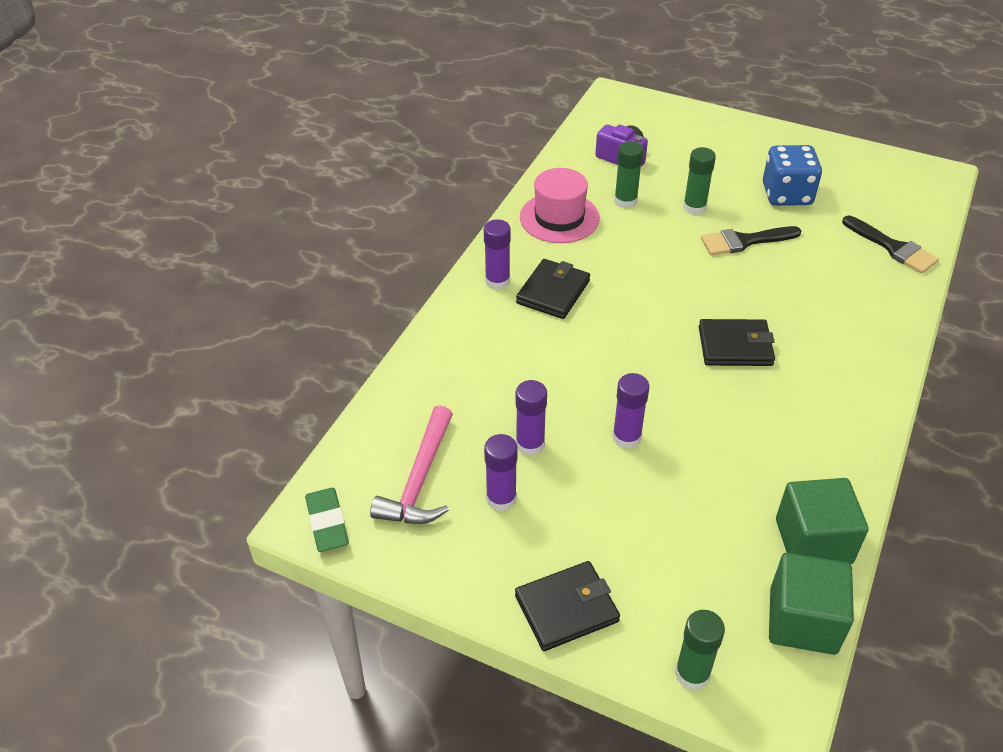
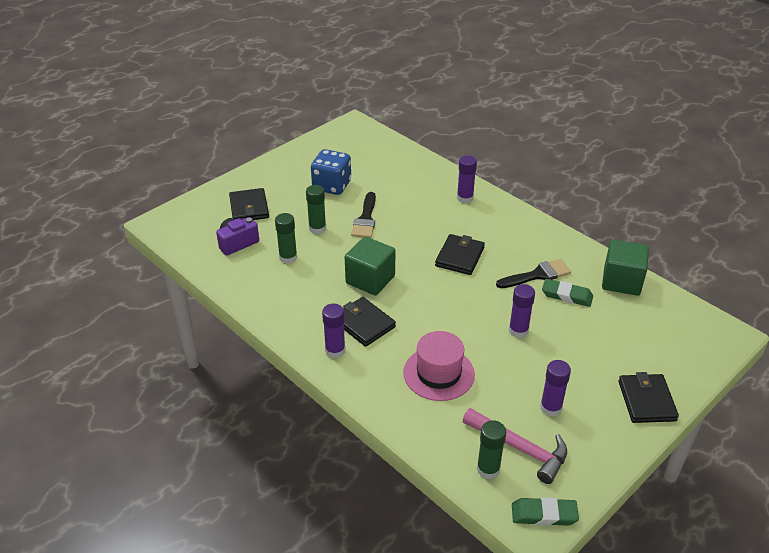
camera: 70 degrees left, 5 degrees down
purple glue stick [516,380,547,456] -> purple glue stick moved to [457,156,477,203]
pink hat [520,168,600,243] -> pink hat moved to [403,331,475,401]
green glue stick [675,610,725,690] -> green glue stick moved to [477,420,506,479]
green cube [769,553,854,655] -> green cube moved to [345,236,395,296]
black brush [842,216,939,273] -> black brush moved to [496,259,571,288]
none -> black wallet [229,188,269,220]
none -> green eraser [542,279,593,307]

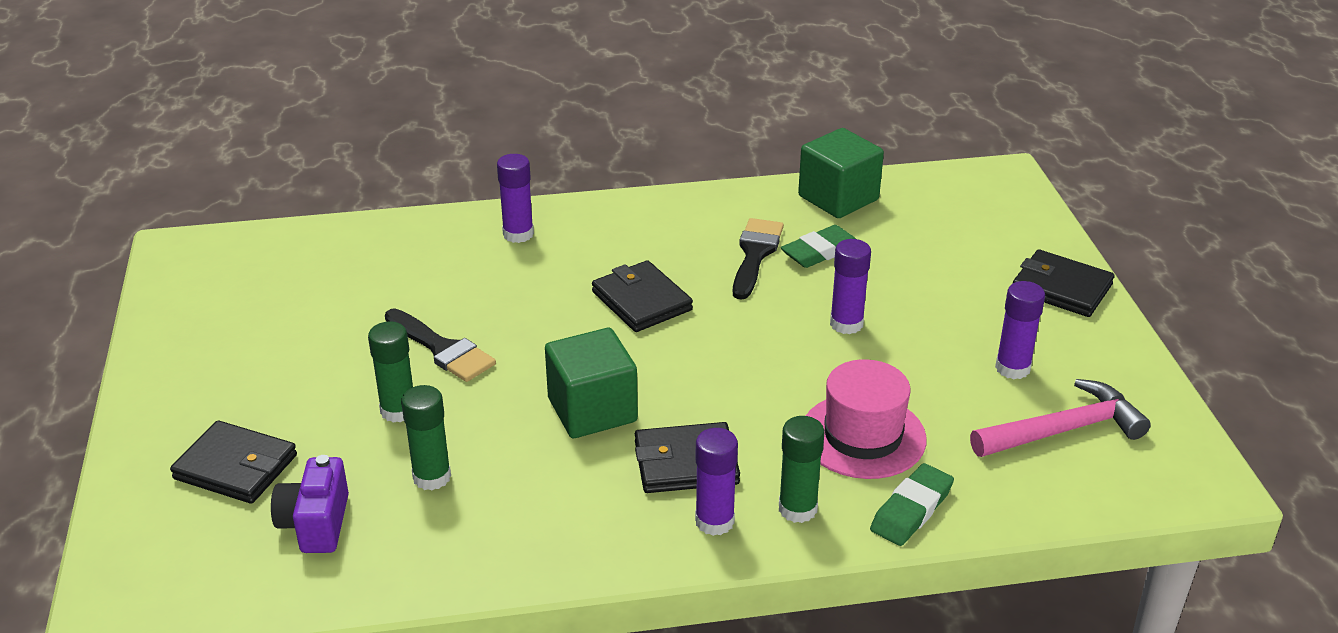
camera: 55 degrees left, 5 degrees down
blue dice [311,149,351,195] -> none
green glue stick [477,420,506,479] -> green glue stick moved to [779,416,825,523]
green eraser [512,497,579,526] -> green eraser moved to [870,463,954,546]

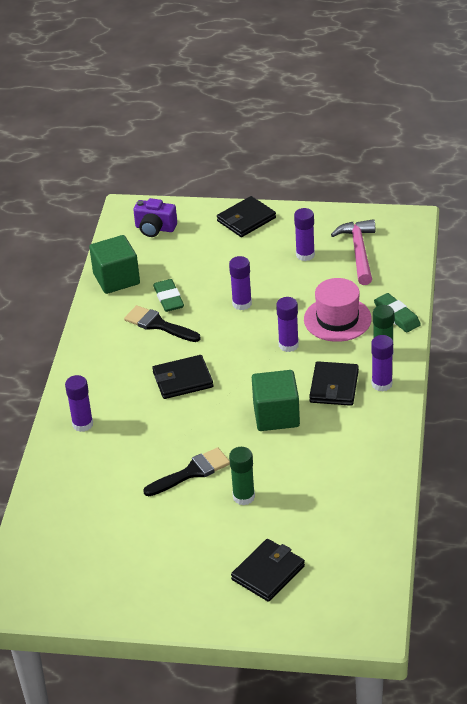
camera: 70 degrees left, 5 degrees up
purple camera [271,455,349,553] -> purple camera moved to [133,198,177,237]
green glue stick [401,385,451,491] -> none
none -> purple glue stick [276,297,299,352]

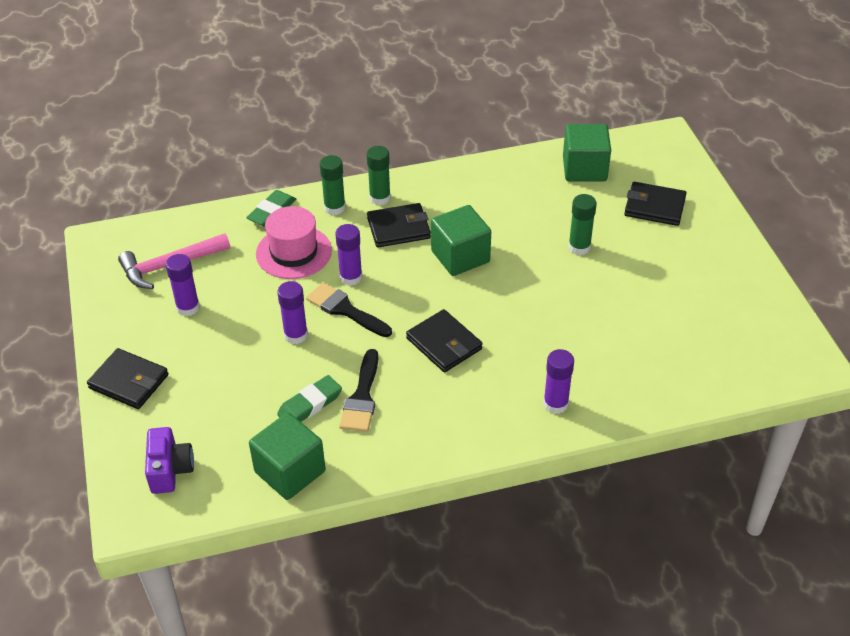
camera: 115 degrees left, 5 degrees up
black brush [143,447,230,496] -> black brush moved to [306,282,392,337]
purple glue stick [371,335,393,392] -> green glue stick [367,146,391,205]
none -> green cube [563,124,611,182]

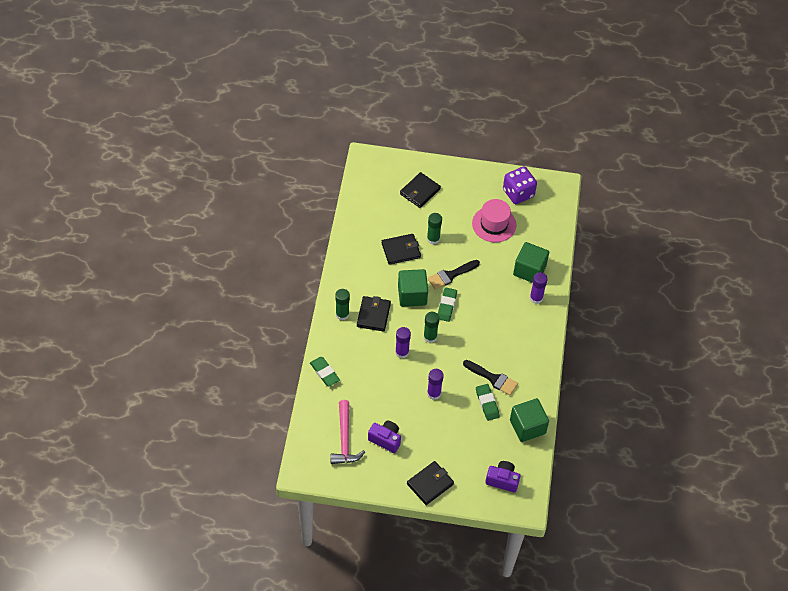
camera: 70 degrees left, 10 degrees up
purple glue stick [166,254,200,316] -> purple camera [368,421,401,453]
pink hat [256,206,332,279] -> pink hat moved to [472,199,516,243]
black brush [306,282,392,337] -> black brush moved to [428,260,480,290]
green glue stick [320,155,345,215] -> green glue stick moved to [423,312,439,343]
black wallet [406,309,483,372] -> black wallet moved to [382,234,421,265]
green cube [563,124,611,182] -> green cube moved to [513,242,549,283]
none -> green eraser [438,288,457,322]
none -> purple dice [503,167,537,204]

